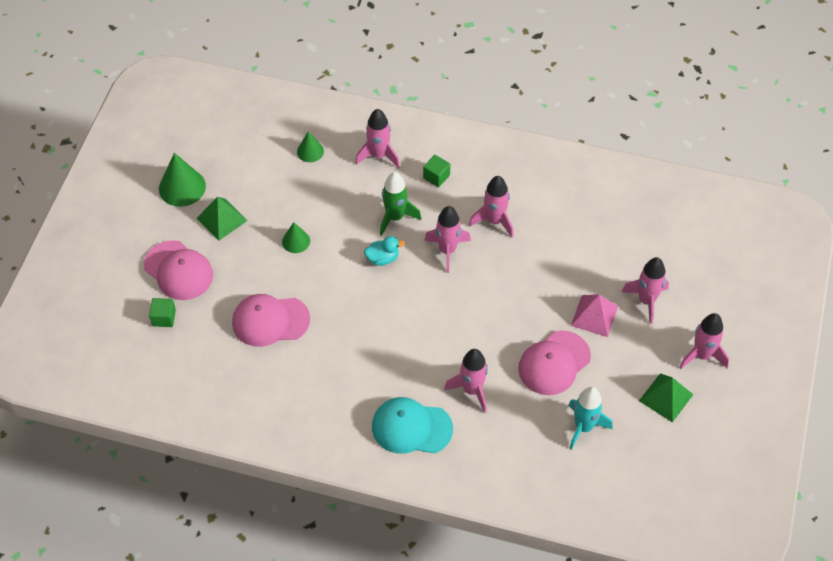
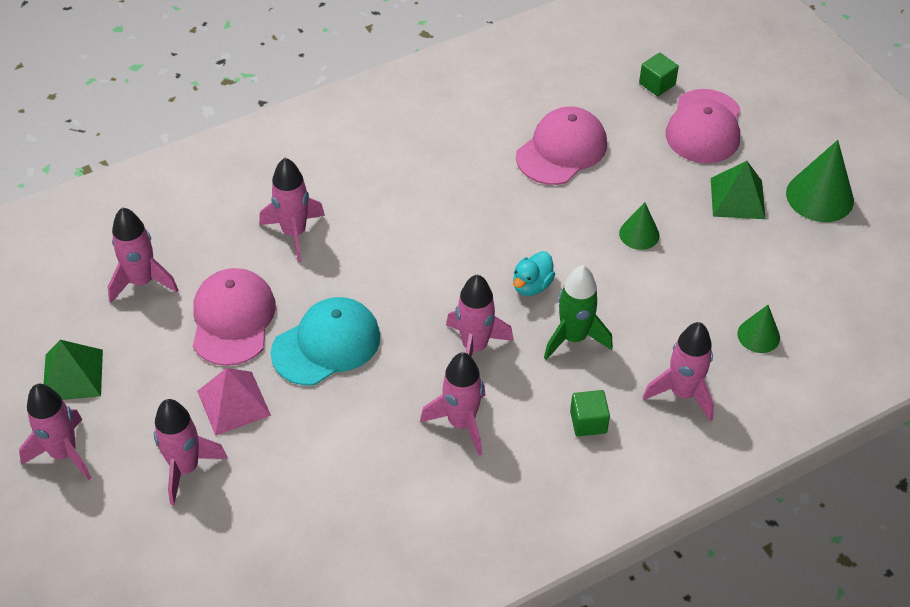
camera: 135 degrees right, 5 degrees down
pink cap [144,240,213,300] -> pink cap turned 75 degrees counterclockwise [666,89,740,163]
turquoise cap [372,397,453,454] -> turquoise cap moved to [270,297,380,385]
turquoise rocket [568,387,613,450] -> pink rocket [108,207,178,303]

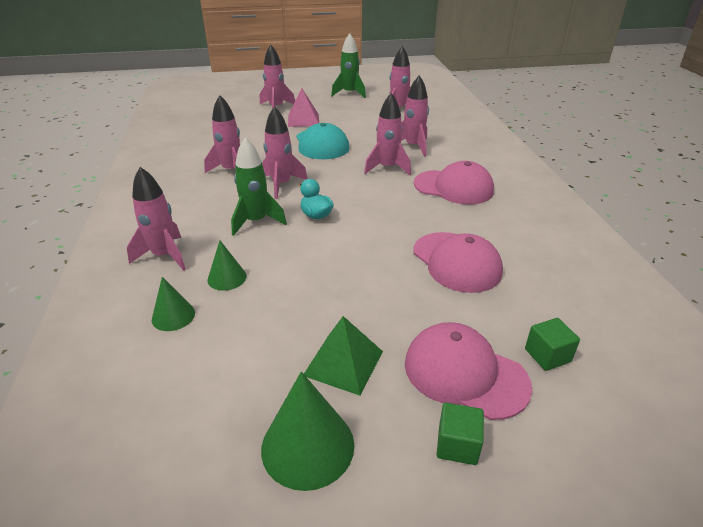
camera: 110 degrees right, 15 degrees down
pink rocket [19,384,91,480] -> pink rocket moved to [364,93,411,175]
green pyramid [44,340,103,400] -> green rocket [331,33,366,98]
pink cap [193,268,276,366] -> pink cap moved to [414,161,494,204]
green cube [570,390,610,436] -> green cube moved to [437,403,484,465]
green cone [619,202,659,250] -> green cone moved to [207,241,247,291]

